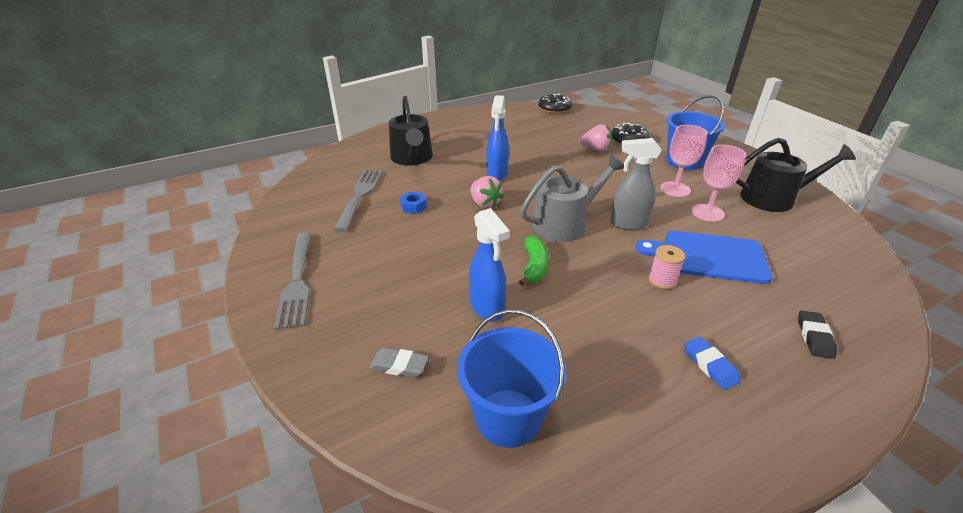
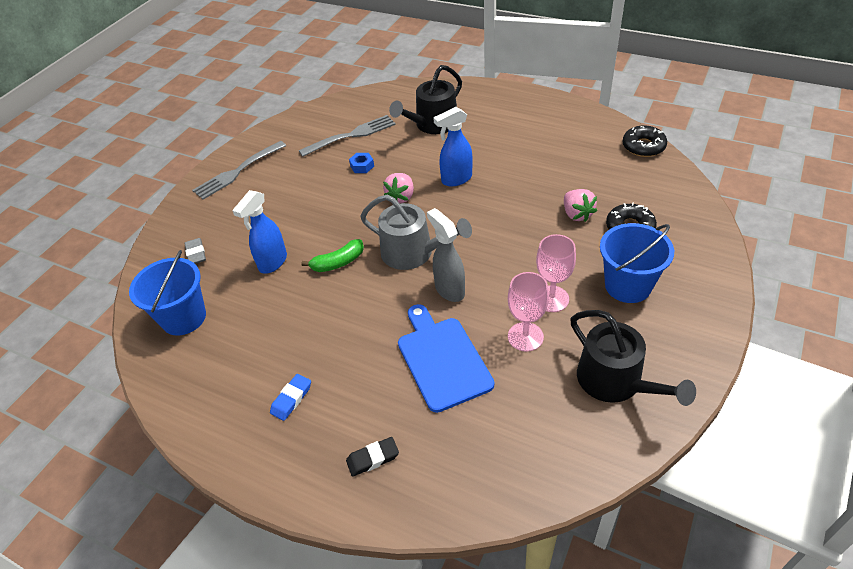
camera: 60 degrees right, 10 degrees up
pink spool [649,245,685,289] -> none

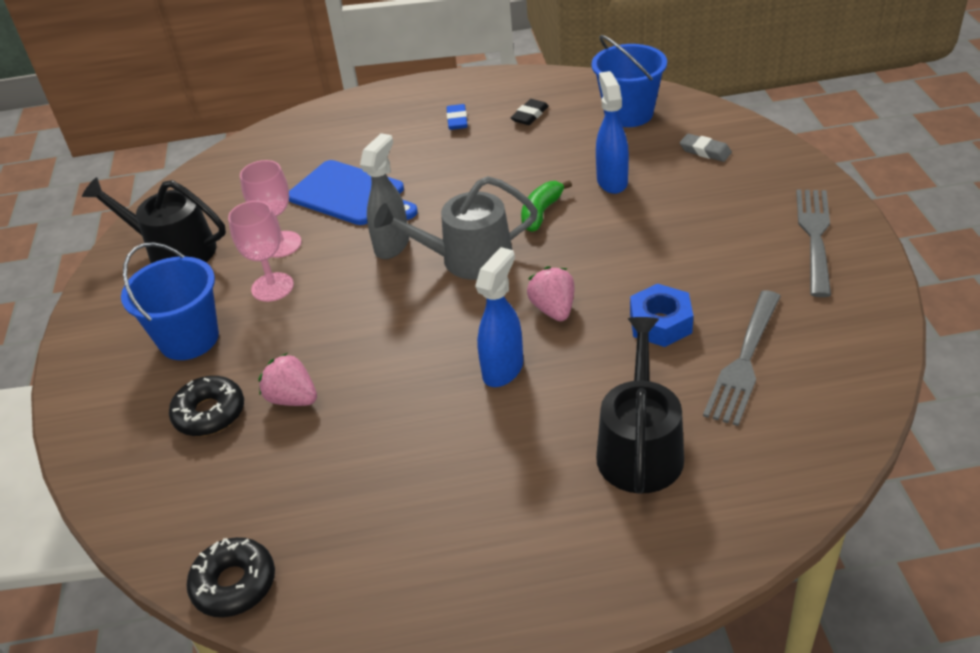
camera: 145 degrees right, 5 degrees down
black eraser [346,437,399,477] -> black eraser moved to [511,99,549,125]
blue nut [349,153,374,173] -> blue nut [630,283,693,347], size x1.60
grey spray bottle [427,208,465,302] -> grey spray bottle turned 90 degrees counterclockwise [360,133,409,259]

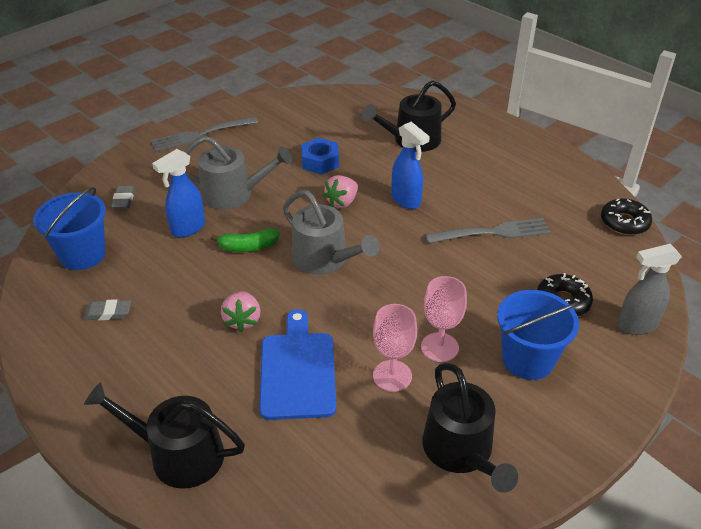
camera: 130 degrees left, 0 degrees up
pink strawberry [258,353,317,406] -> pink strawberry moved to [221,291,261,332]
grey spray bottle [360,133,409,259] -> grey spray bottle moved to [617,244,682,335]
blue eraser [446,104,468,130] -> none
blue spray bottle [475,247,523,387] -> blue spray bottle turned 120 degrees counterclockwise [392,121,430,209]
black eraser [511,99,549,125] -> grey eraser [84,299,131,320]
grey fork [703,290,781,426] -> grey fork moved to [425,218,551,243]
none -> black watering can [84,382,245,489]
none -> grey watering can [184,136,292,210]

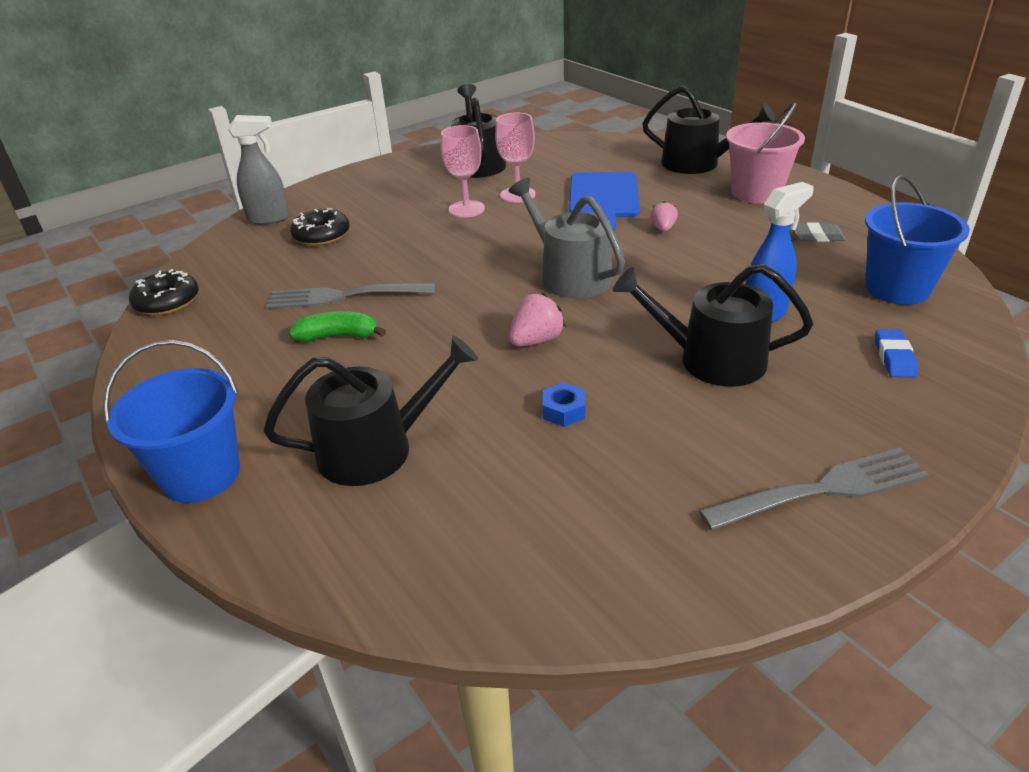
camera: 170 degrees left, 5 degrees down
grey eraser [111,185,135,209] -> blue eraser [875,329,918,377]
grey watering can [184,136,292,210] -> black watering can [613,264,813,387]
green banana [211,229,279,252] -> green banana moved to [289,311,386,342]
pink strawberry [221,291,261,332] -> pink strawberry [650,201,678,232], size x0.65
blue nut [301,138,339,174] -> blue nut [543,383,585,427], size x0.62
blue spray bottle [392,121,430,209] -> none
blue bucket [497,290,579,380] -> blue bucket moved to [103,340,240,503]
none -> pink bucket [726,102,805,203]

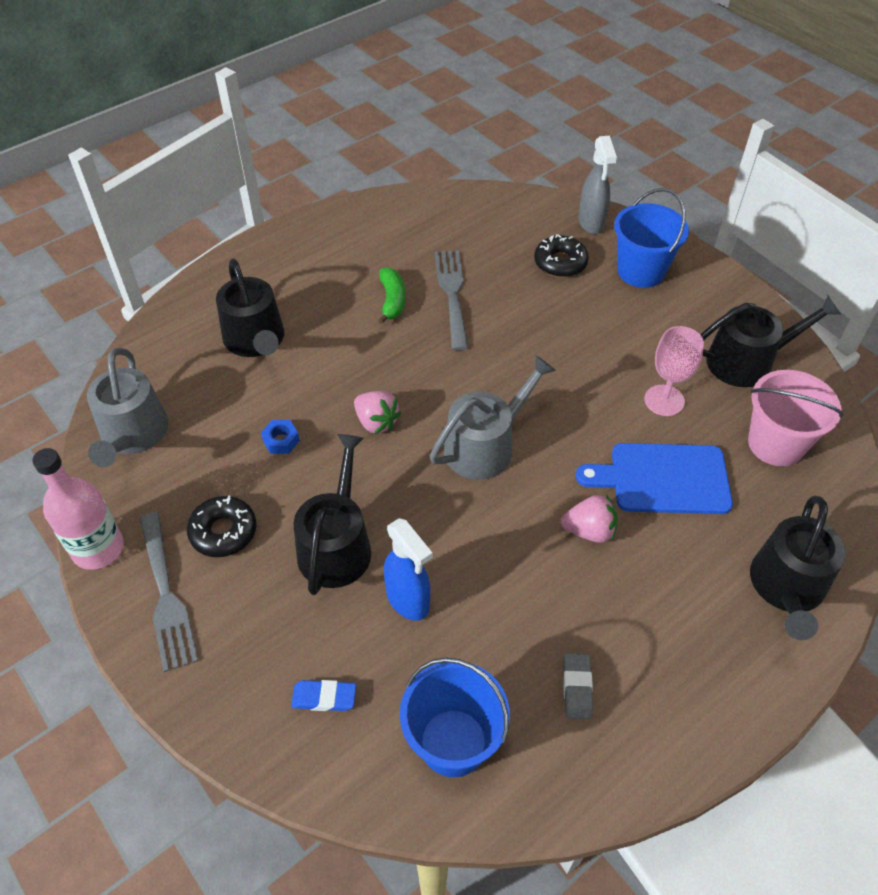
camera: 85 degrees right, 15 degrees up
blue bucket [103,340,240,503] -> blue bucket moved to [614,188,689,288]
black donut [129,269,199,315] -> black donut moved to [187,495,257,557]
pink goblet [441,125,485,218] -> none
pink strawberry [650,201,678,232] -> pink strawberry [560,495,618,543], size x1.53
pink bucket [726,102,805,203] -> pink bucket moved to [748,370,844,466]
none -> pink bottle [32,448,124,570]
none -> grey watering can [87,348,168,467]

